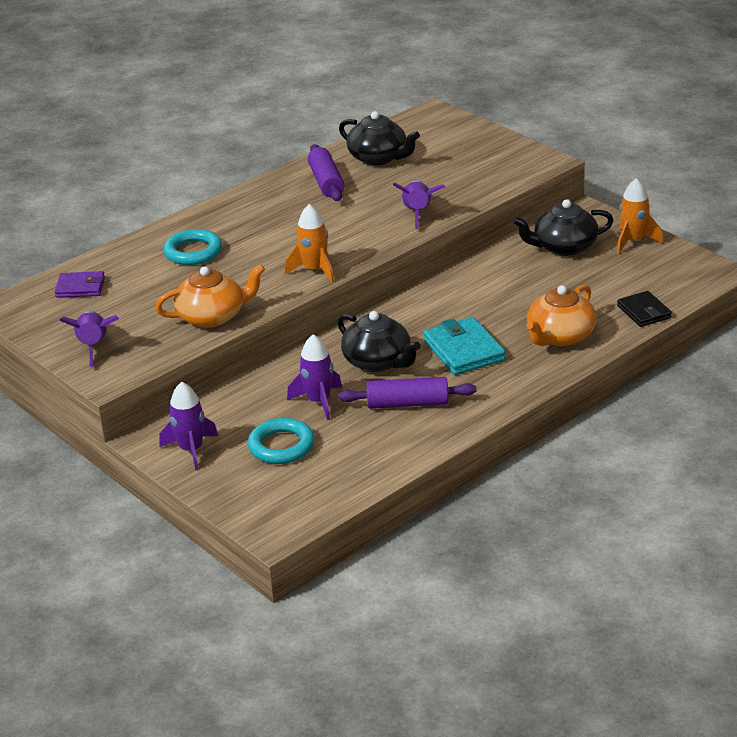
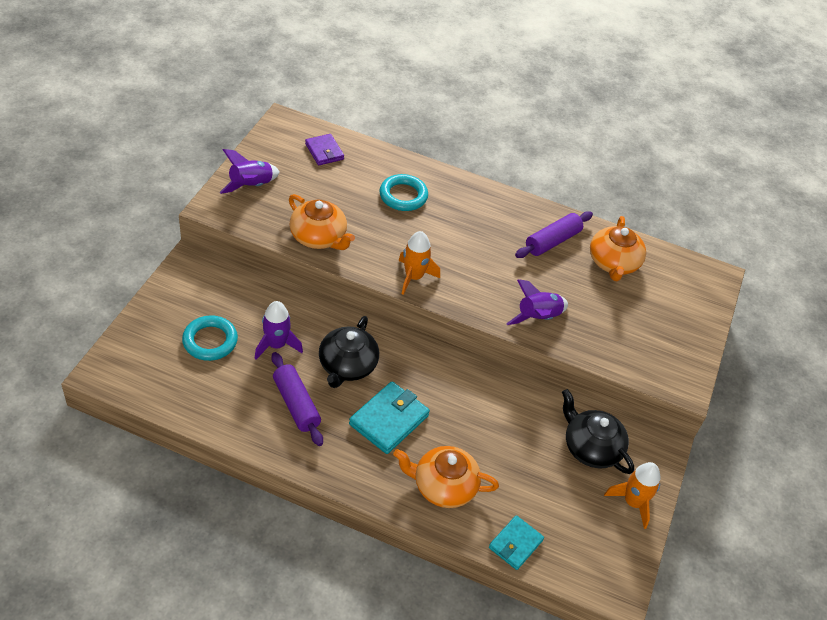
camera: 55 degrees right, 15 degrees up
purple rocket [160,382,218,470] -> none
black teapot [339,111,420,165] -> orange teapot [590,216,646,281]
black wallet [617,291,672,327] -> turquoise wallet [489,515,544,570]

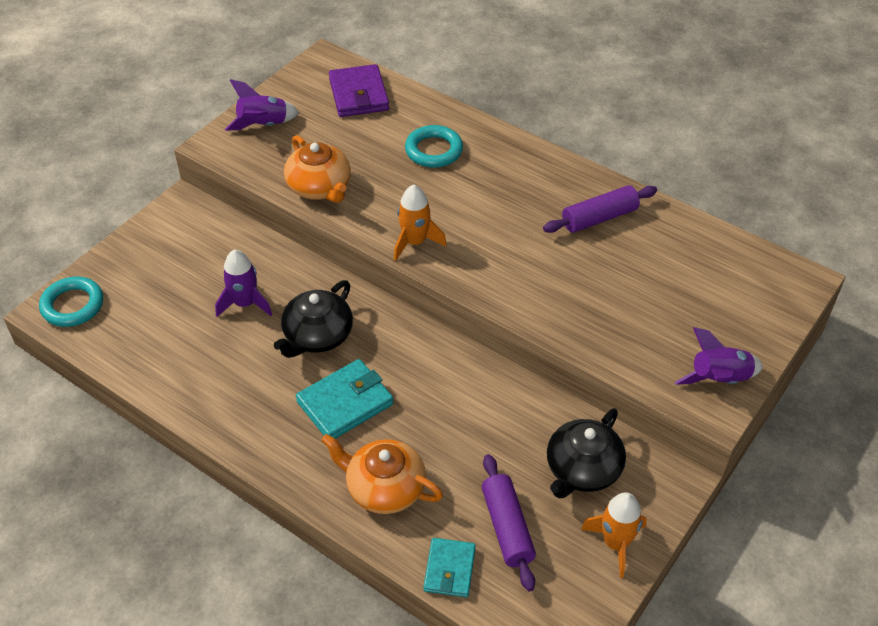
camera: 20 degrees right, 0 degrees up
turquoise ring [182,315,238,361] -> turquoise ring moved to [39,277,103,327]
purple rolling pin [271,352,323,446] -> purple rolling pin moved to [482,454,536,592]
purple wallet [305,134,344,165] -> purple wallet [329,64,389,117], size x1.54
turquoise wallet [489,515,544,570] -> turquoise wallet turned 45 degrees counterclockwise [423,538,476,597]
purple rocket [506,279,568,325] -> purple rocket moved to [675,327,763,385]
black teapot [562,389,634,474] -> black teapot turned 120 degrees counterclockwise [547,408,626,499]
orange teapot [590,216,646,281] -> none

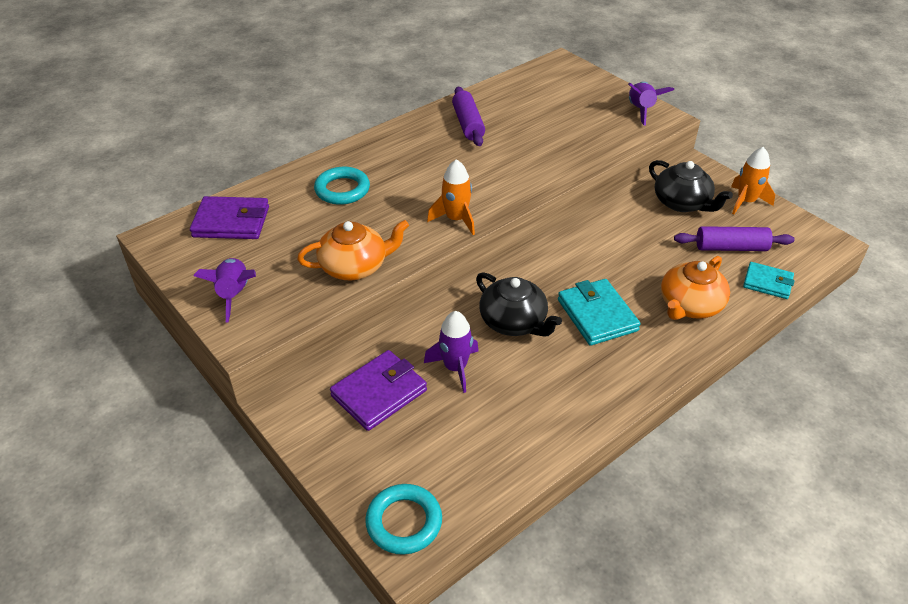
camera: 75 degrees left, 5 degrees down
none -> purple wallet [330,350,427,431]

